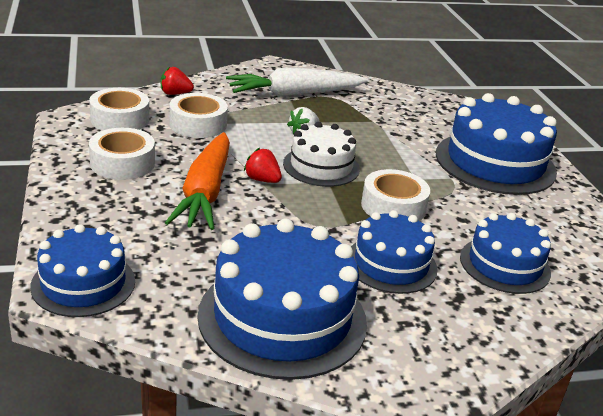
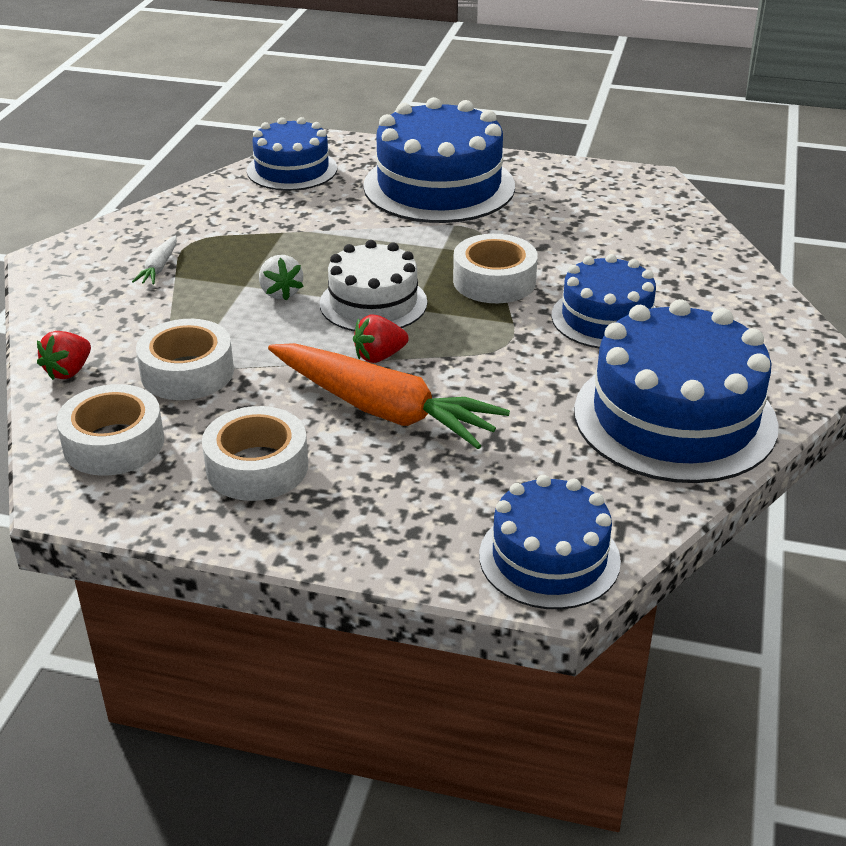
camera: 60 degrees left, 5 degrees up
white carrot [226,68,368,97] -> white carrot [132,236,177,284], size x0.41
blue cake [460,213,551,294] -> blue cake moved to [247,117,337,191]

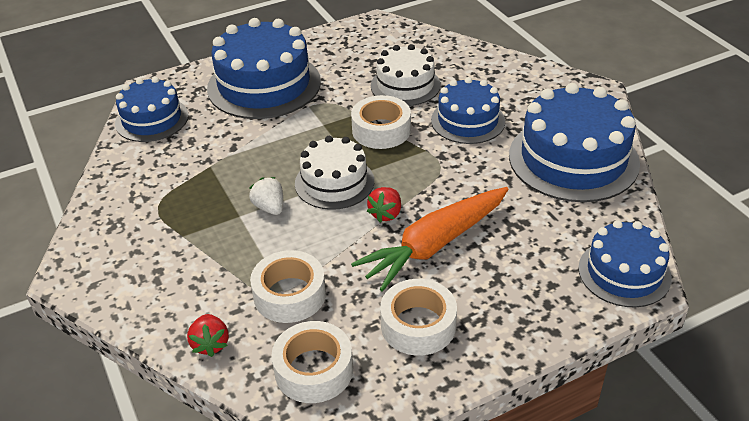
camera: 40 degrees left, 5 degrees up
white carrot [132,236,177,284] -> none
white strawberry [259,255,304,301] -> white strawberry turned 150 degrees counterclockwise [249,177,283,215]
orange carrot [268,343,510,449] -> orange carrot turned 150 degrees clockwise [351,187,509,292]
none -> white cake [371,44,441,106]

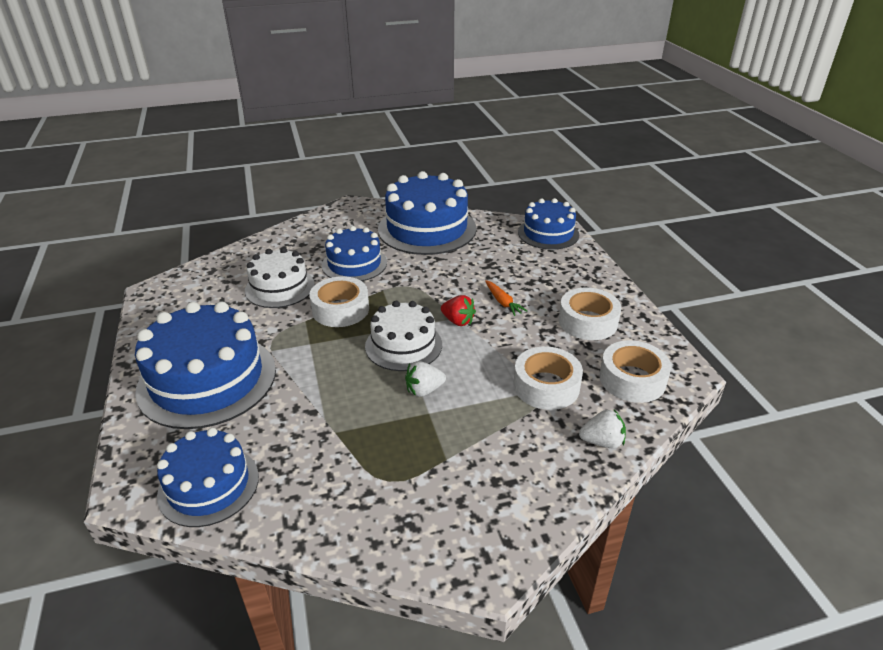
camera: 80 degrees left, 5 degrees down
red strawberry [187,314,229,357] -> white strawberry [579,410,626,448]
orange carrot [351,187,509,292] -> orange carrot [485,280,527,316], size x0.41

